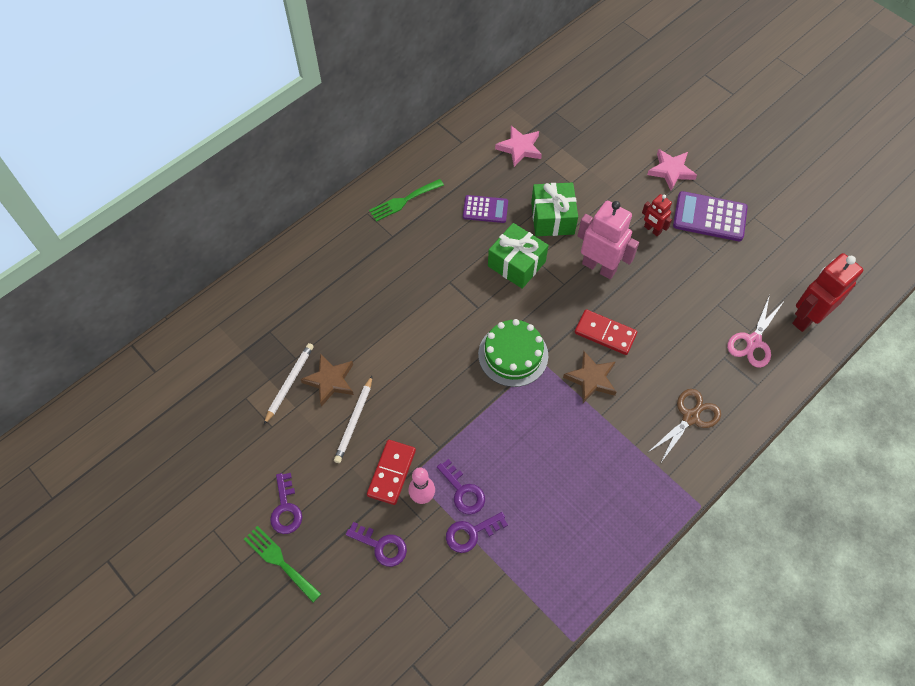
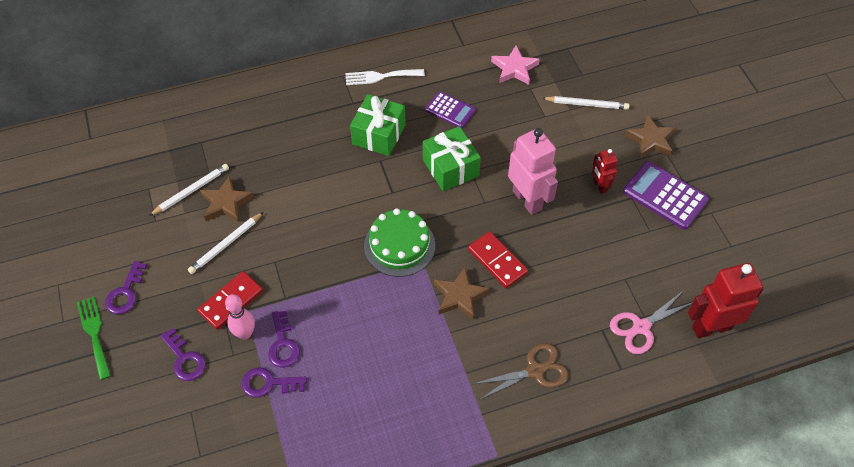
camera: 25 degrees right, 5 degrees down
green fork [369,179,444,222] -> white fork [345,69,425,85]
green gift [531,183,578,236] -> green gift moved to [350,94,406,156]
pink star [647,149,697,191] -> brown star [625,115,676,158]
none -> white pencil [542,96,630,110]

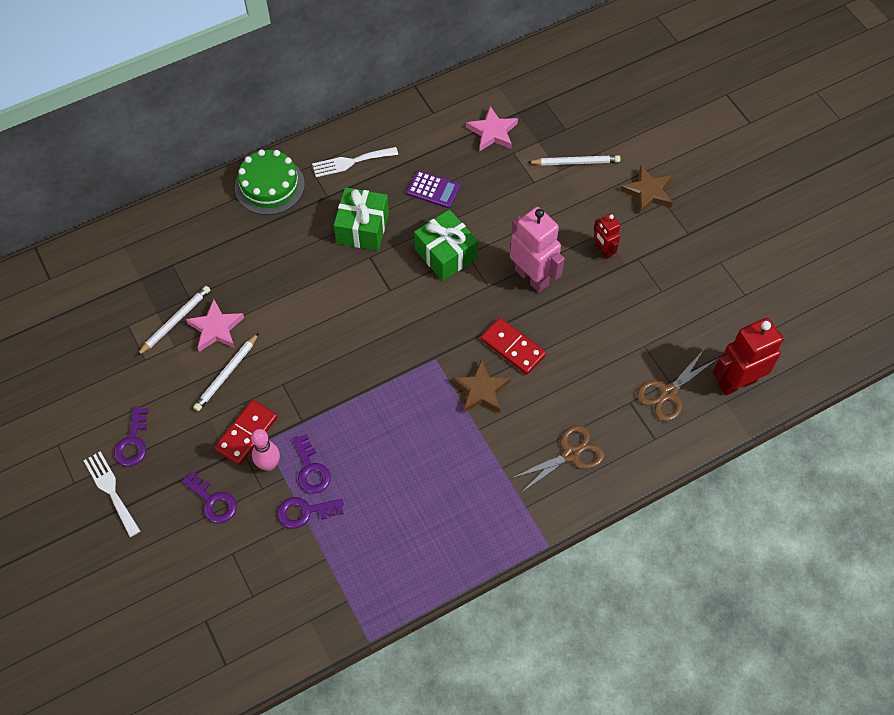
camera: 10 degrees left, 5 degrees up
green fork [77,296,111,380] -> white fork [84,451,140,537]
brown star [200,176,254,223] -> pink star [186,299,244,352]
green cake [364,208,435,277] -> green cake moved to [235,149,305,215]
pink scissors [610,290,692,354] -> brown scissors [637,348,717,422]
purple calculator [623,161,709,230] -> none

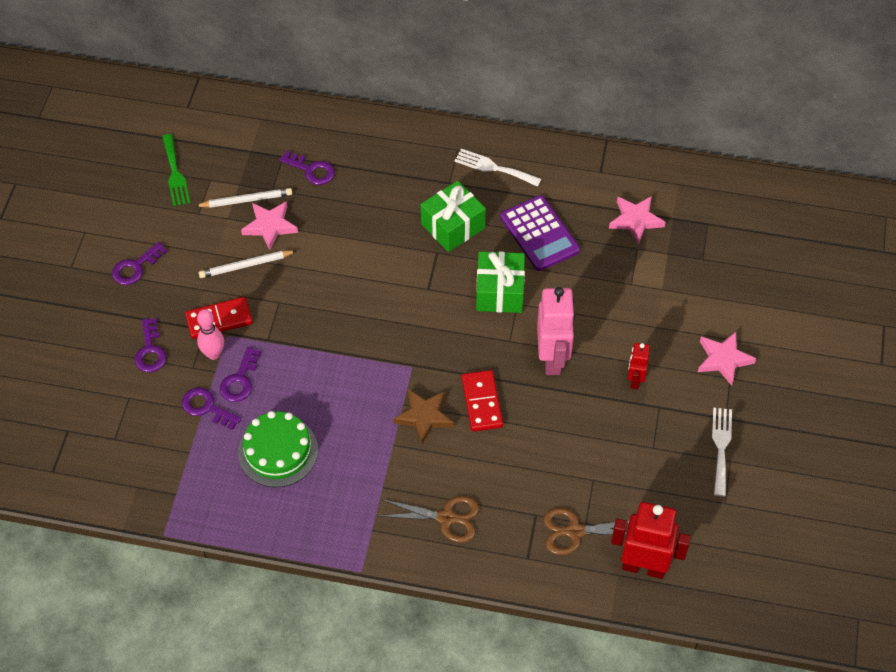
camera: 40 degrees right, 5 degrees down
white fork [84,451,140,537] -> white fork moved to [712,408,732,496]
green cake [235,149,305,215] -> green cake moved to [238,411,318,487]
purple calculator [407,170,460,208] -> purple calculator [500,195,580,271], size x1.58
white pencil [527,155,621,166] -> none
brown star [620,166,673,214] -> pink star [698,332,756,386]
none -> green fork [162,134,190,206]
none -> purple key [280,151,335,185]

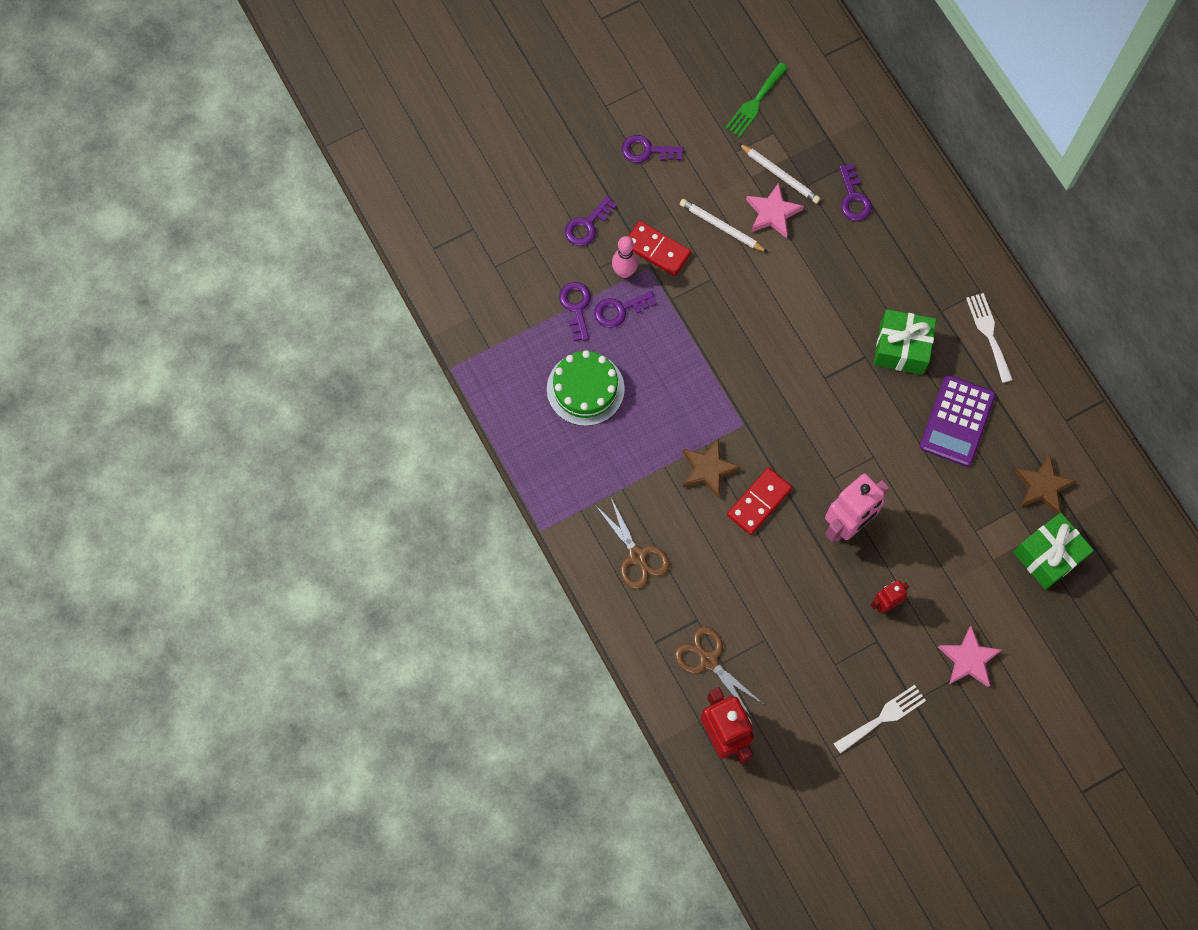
camera: 50 degrees right, 15 degrees up
green gift [476,252,525,313] -> green gift moved to [1013,513,1094,590]
pink star [609,196,665,244] -> brown star [1014,454,1076,515]

